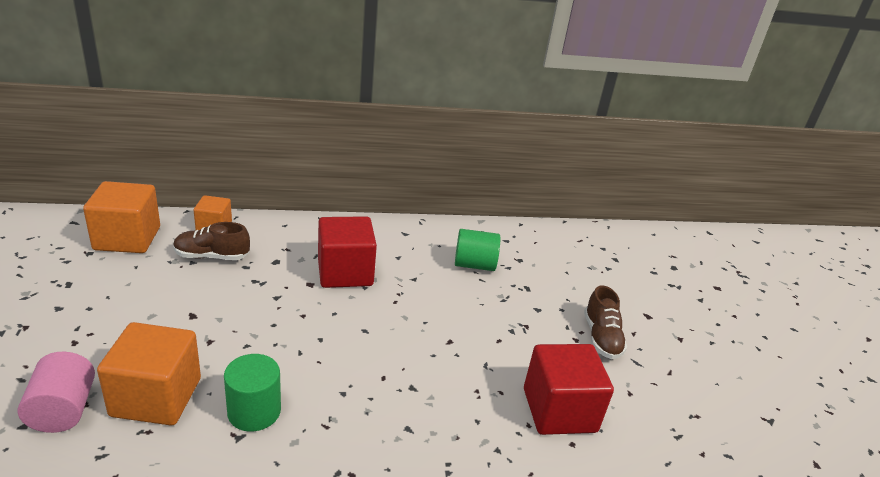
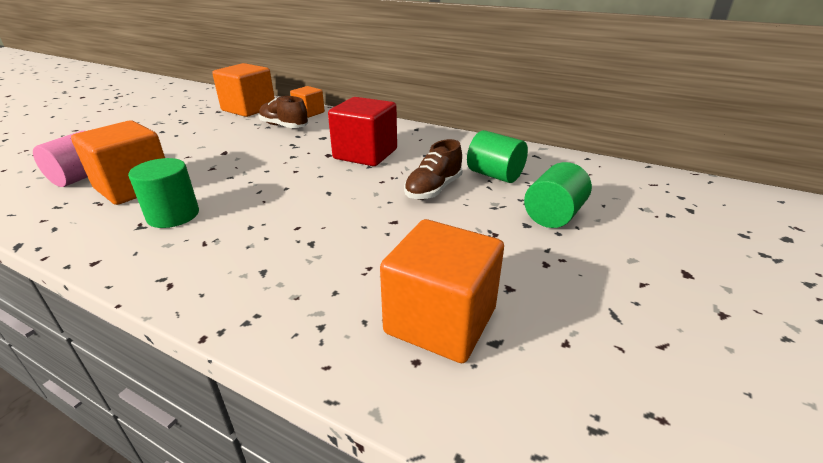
camera: 40 degrees right, 0 degrees up
red cube [524,344,614,435] -> orange cube [380,219,504,363]
brown shoe [584,285,627,359] -> brown shoe moved to [404,139,463,200]
none -> green cylinder [524,162,592,228]

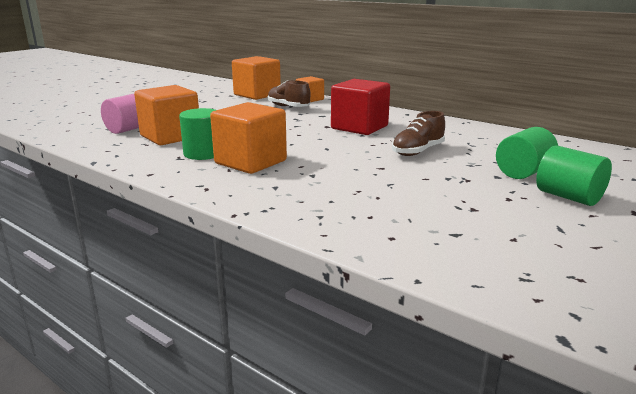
camera: 10 degrees right, 10 degrees down
orange cube [380,219,504,363] -> orange cube moved to [210,102,287,174]
green cylinder [467,130,528,183] -> green cylinder moved to [536,146,612,206]

